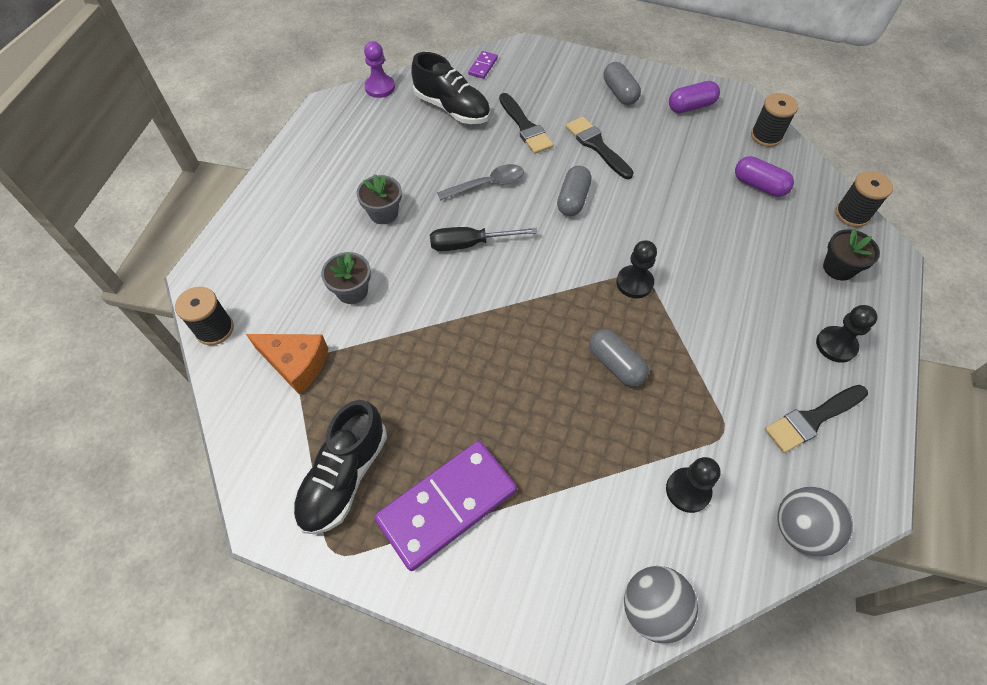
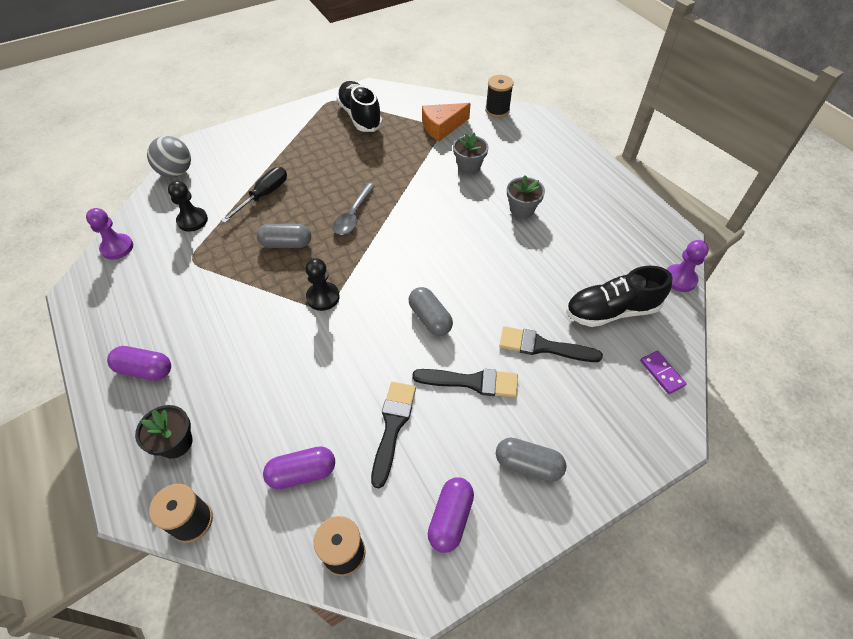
camera: 130 degrees right, 5 degrees down
purple domino [374,441,517,571] -> none
black screwdriver [430,227,537,251] -> black screwdriver moved to [221,167,287,223]
grey spoon [437,164,524,201] -> grey spoon moved to [333,183,375,235]
black brush [765,385,868,453] -> black brush moved to [371,382,416,488]
grey ball [777,487,853,557] -> purple pawn [86,208,133,260]
black pawn [816,305,878,363] -> purple capsule [107,346,171,380]

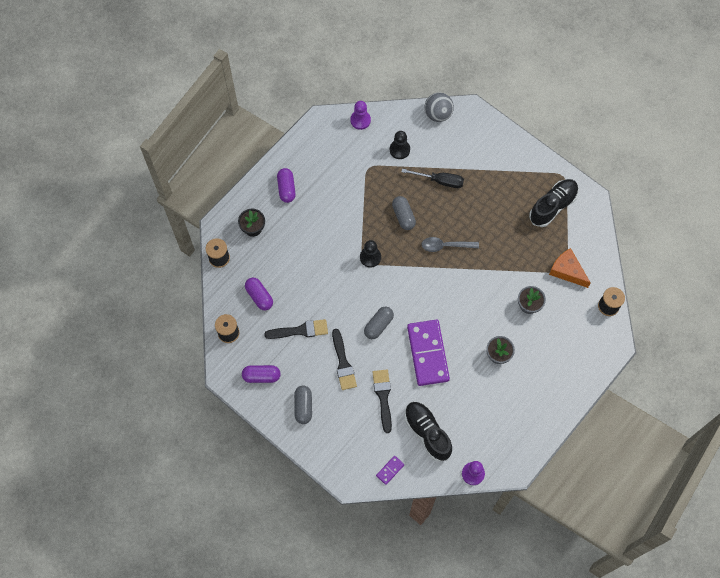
camera: 70 degrees right, 15 degrees up
none -> purple domino [407,320,450,386]

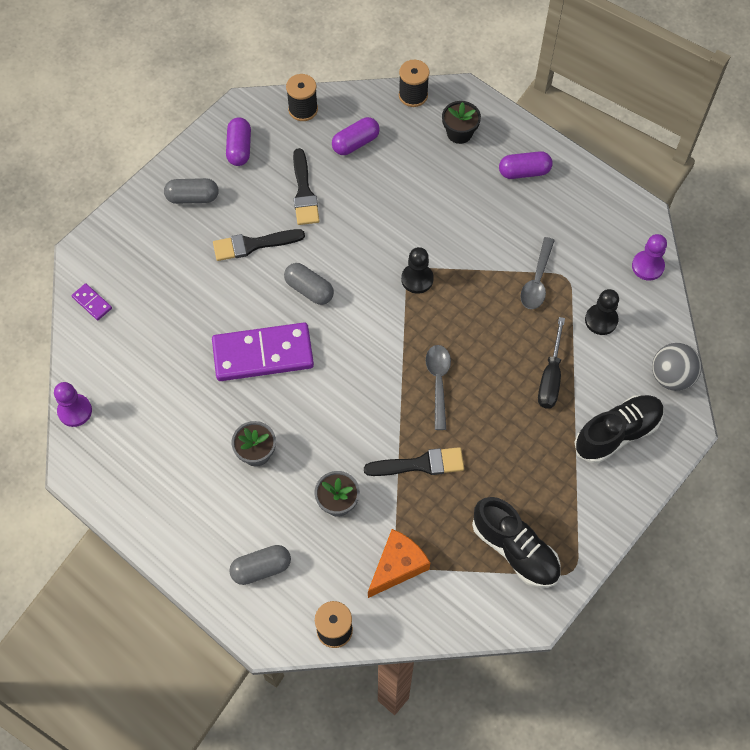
camera: 90 degrees right, 5 degrees down
black brush [372,370,392,433] -> black brush moved to [364,447,464,476]
grey capsule [392,196,416,230] -> grey capsule moved to [229,545,291,585]
black shoe [404,401,452,462] -> black shoe moved to [574,395,664,463]
none -> grey spoon [520,237,555,309]

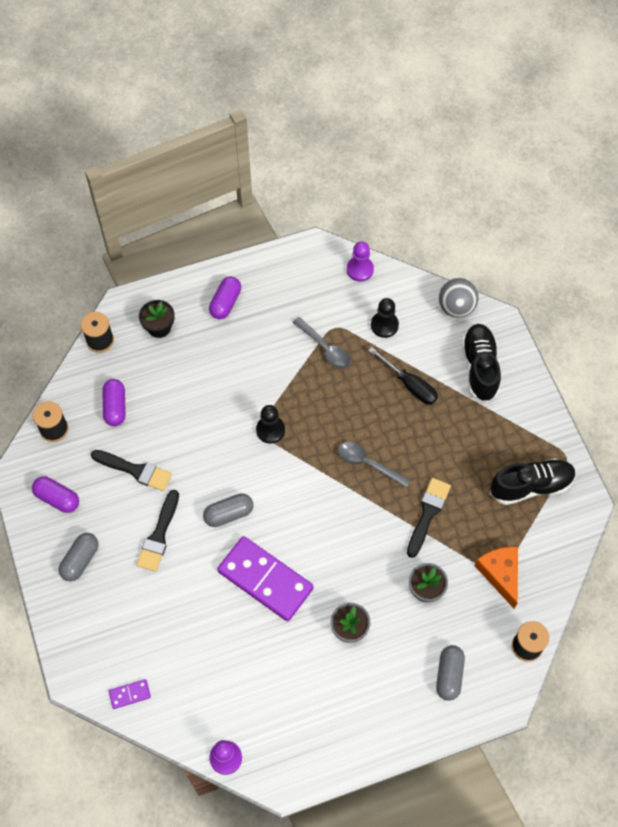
camera: 60 degrees left, 0 degrees up
purple domino [212,323,314,381] -> purple domino turned 75 degrees counterclockwise [217,536,314,621]

